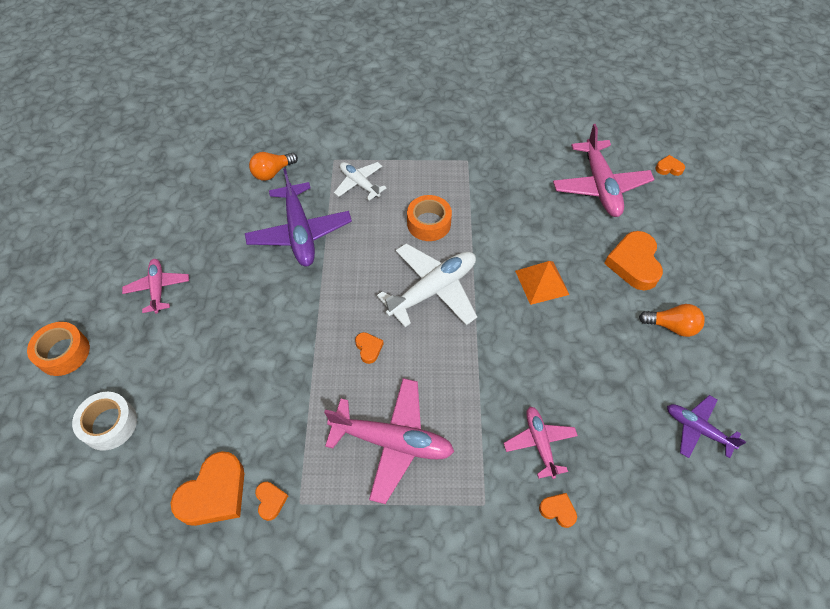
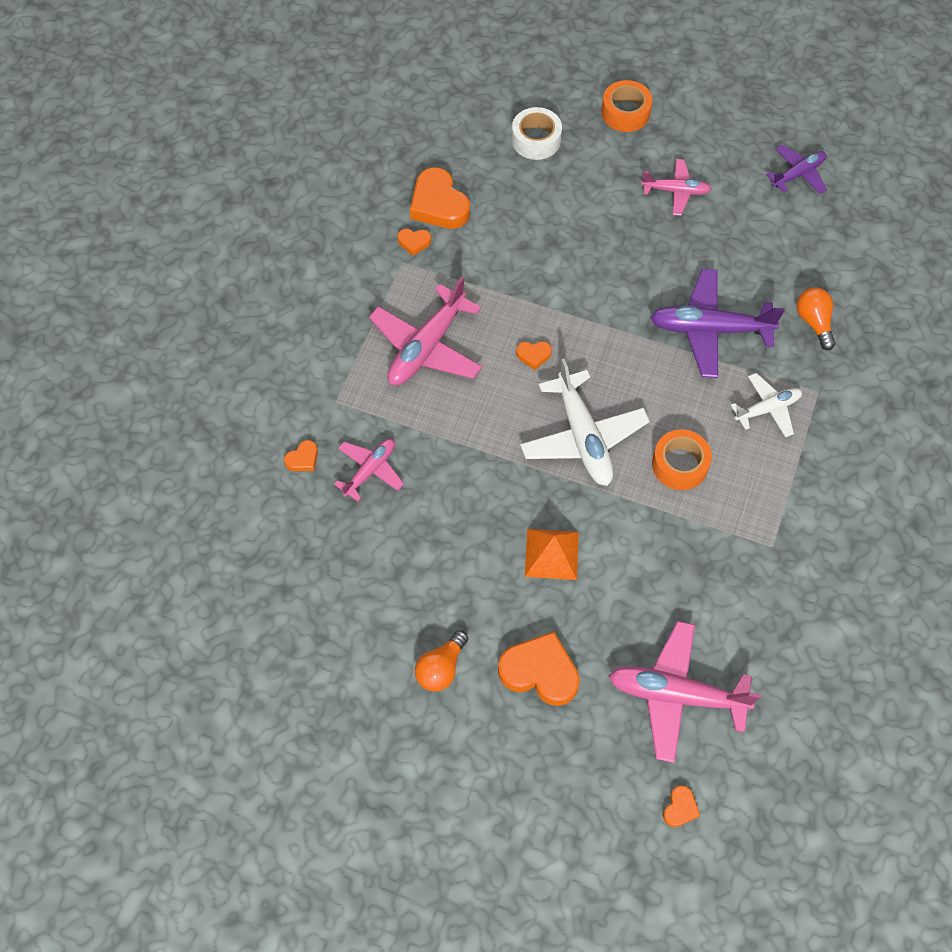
camera: 110 degrees right, 5 degrees up
pink plane [504,407,578,479] -> pink plane turned 60 degrees counterclockwise [334,439,404,502]
purple plane [667,395,746,458] -> purple plane moved to [766,145,827,194]

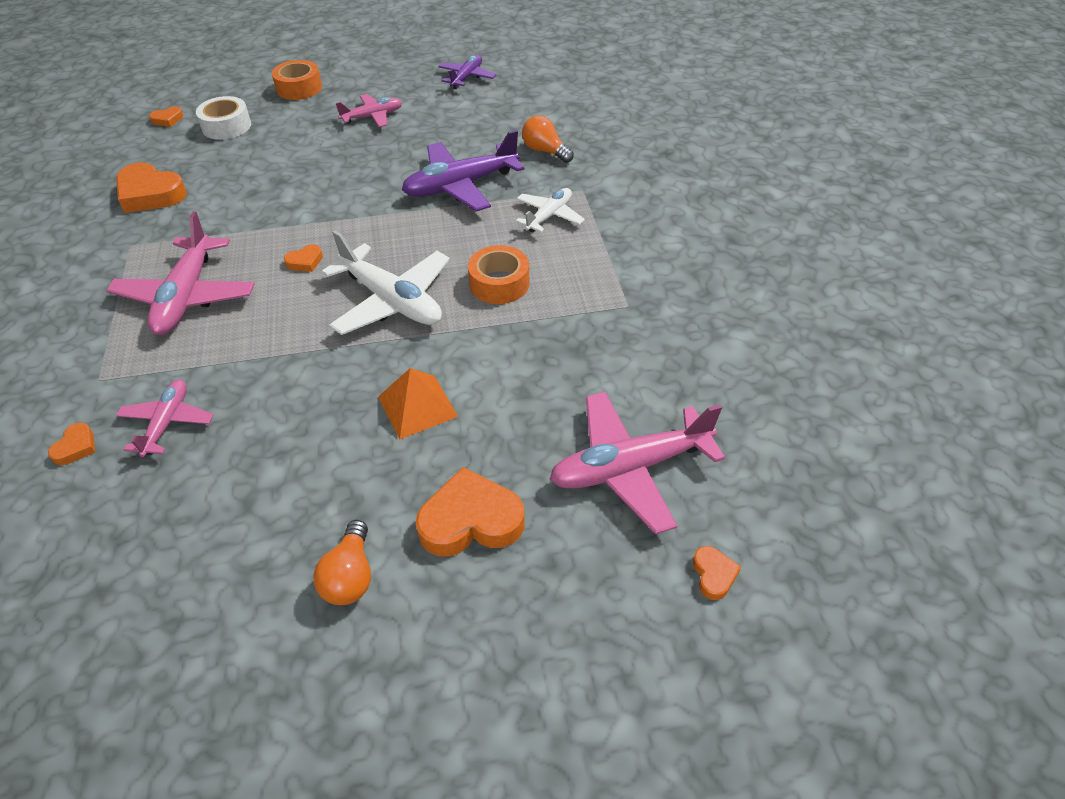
camera: 30 degrees left, 15 degrees down
orange heart [397,229,431,256] -> orange heart moved to [149,106,183,127]

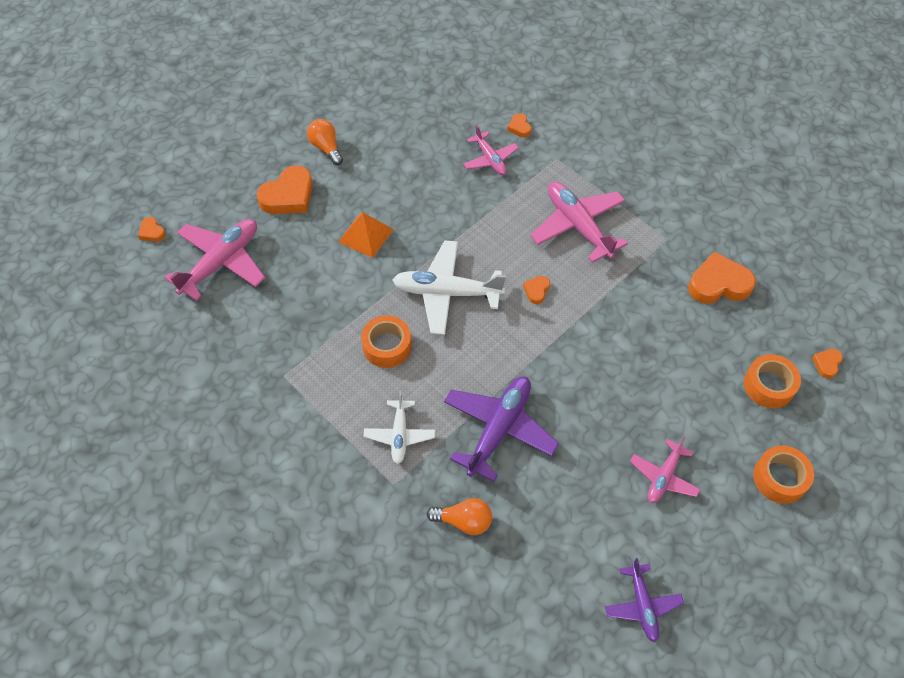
camera: 145 degrees right, 10 degrees up
white tape [196,96,251,140] -> orange tape [744,354,801,408]

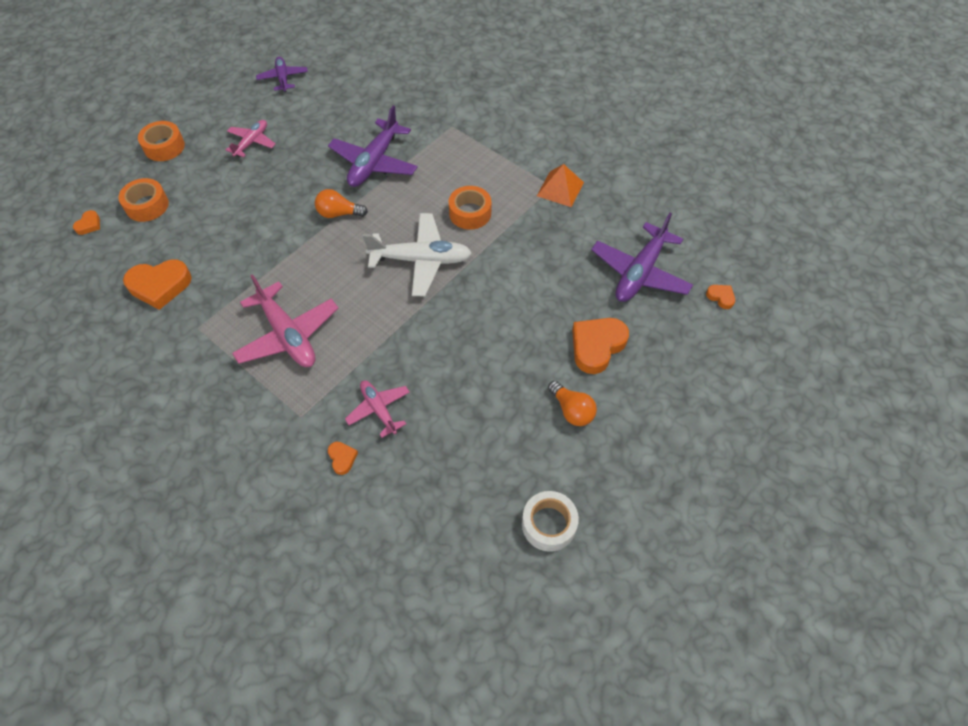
camera: 175 degrees right, 0 degrees up
pink plane [165,219,265,301] -> purple plane [591,213,693,302]
orange pyramid [338,213,394,258] -> orange pyramid moved to [537,164,584,207]
white plane [363,391,435,464] -> none
orange light bulb [427,498,492,535] -> orange light bulb moved to [315,189,368,218]
orange heart [523,276,550,304] -> none
none -> white tape [522,491,579,552]

